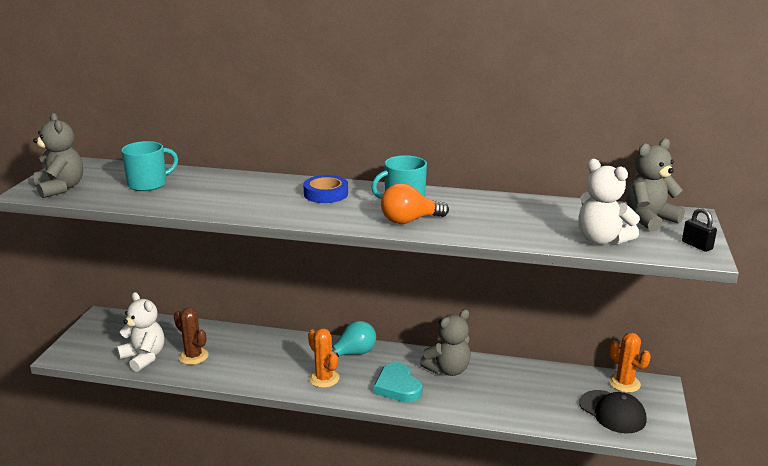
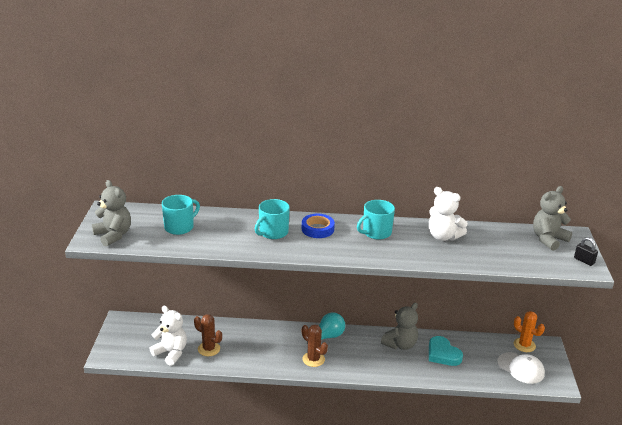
camera: 10 degrees left, 5 degrees up
orange cactus [308,328,340,388] -> brown cactus [302,325,328,367]
turquoise heart [374,362,423,403] -> turquoise heart moved to [429,336,463,366]
orange light bulb [381,183,449,224] -> none
white teddy bear [578,159,640,245] -> white teddy bear moved to [429,187,468,241]
black cap [579,390,647,433] -> white cap [497,352,545,384]
none -> turquoise mug [255,199,290,239]

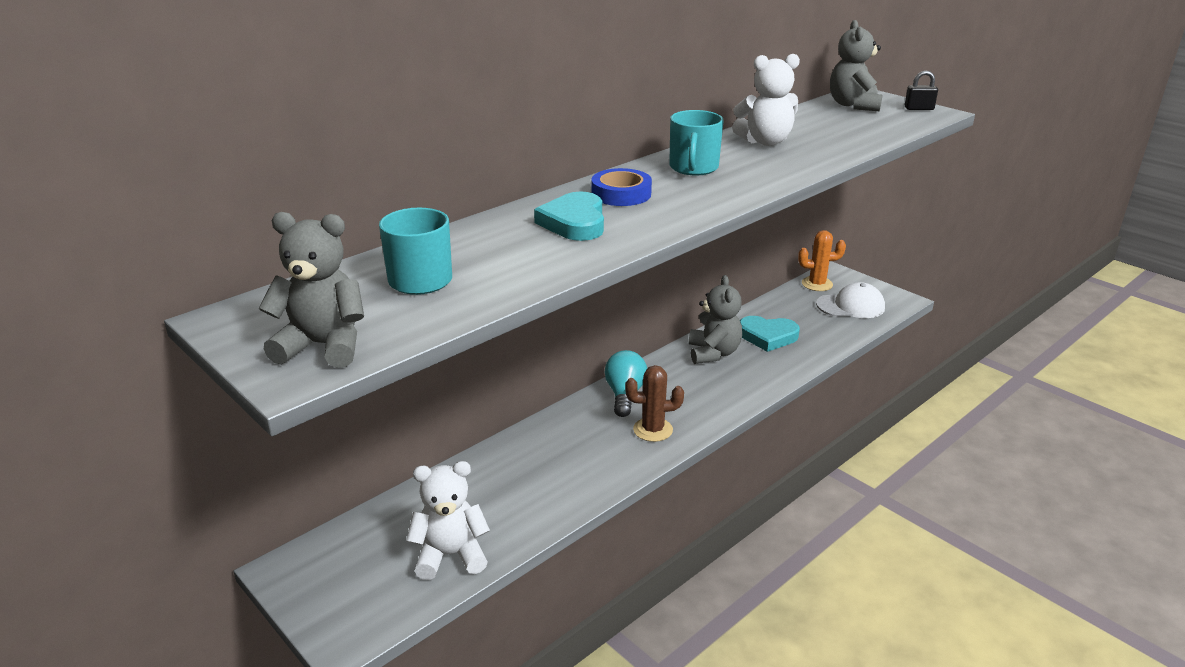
camera: 45 degrees left, 0 degrees up
brown cactus [194,314,222,356] -> none
turquoise mug [255,199,290,239] -> turquoise heart [534,192,604,241]

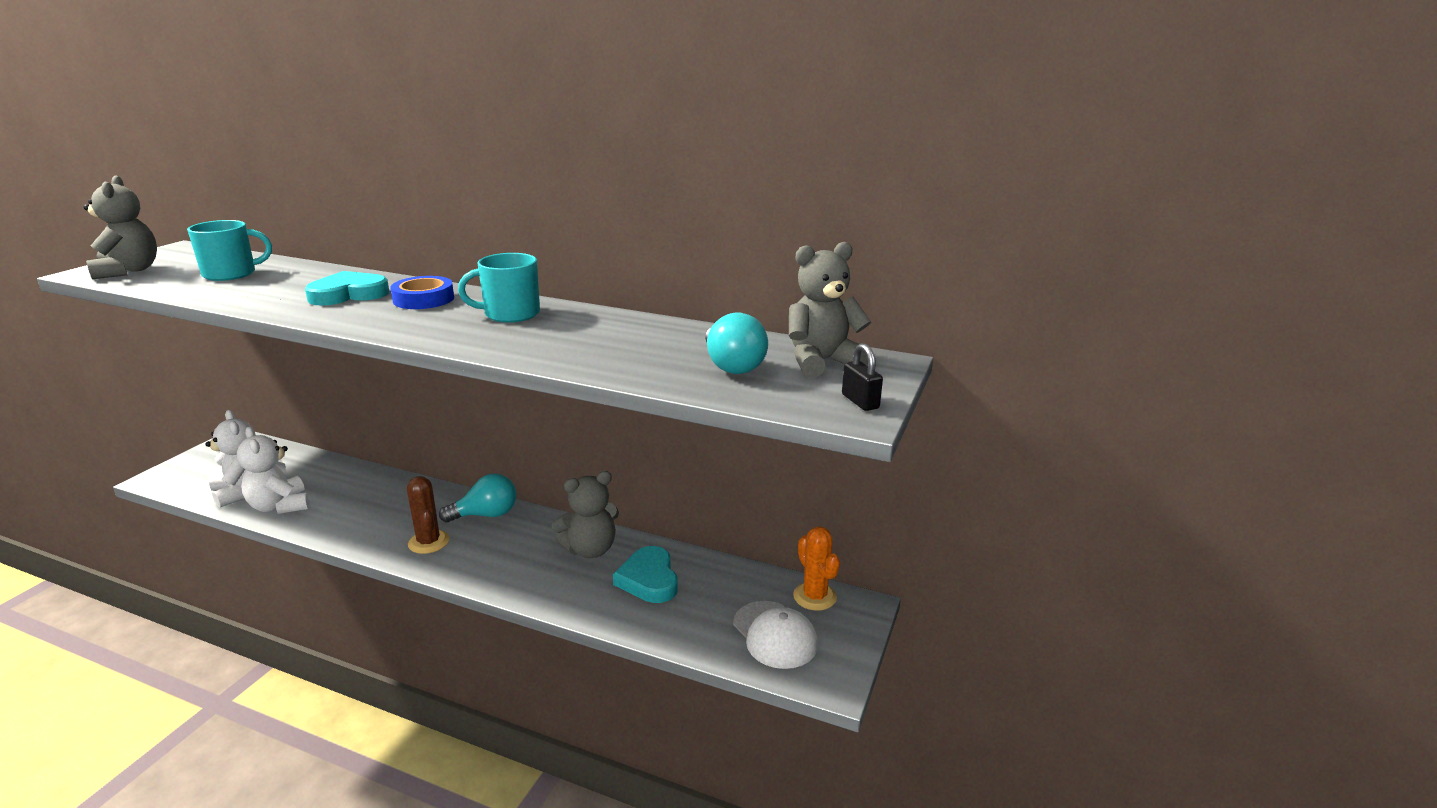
camera: 65 degrees right, 5 degrees down
white teddy bear [732,54,800,146] -> white teddy bear moved to [237,427,309,514]
none -> turquoise light bulb [705,313,768,374]

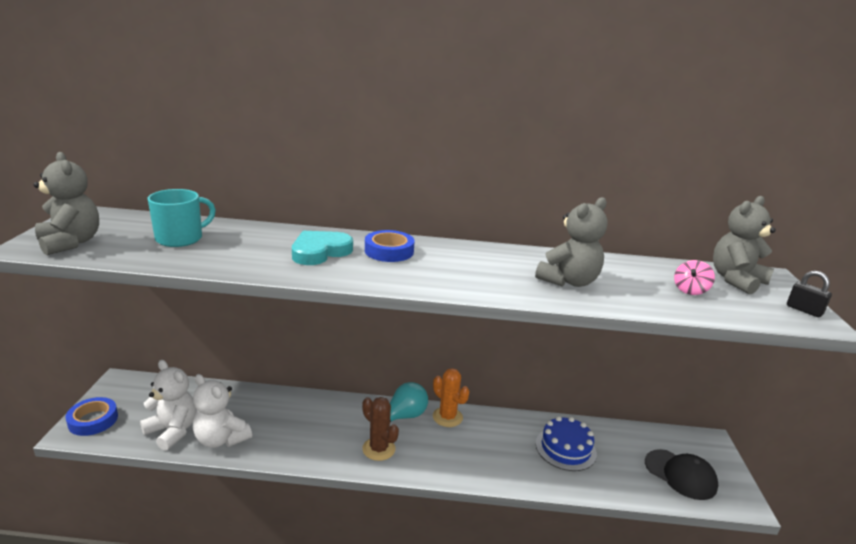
camera: 20 degrees left, 0 degrees up
turquoise mug [458,253,540,323] -> none
grey teddy bear [552,471,619,558] -> grey teddy bear moved to [535,197,608,287]
turquoise heart [613,546,678,603] -> blue cake [536,416,597,471]
turquoise light bulb [705,313,768,374] -> pink spinning top [674,260,715,295]
white cap [733,601,818,669] -> black cap [645,449,718,500]
orange cactus [793,527,840,611] -> orange cactus moved to [433,368,469,427]
none -> blue tape [66,397,118,436]

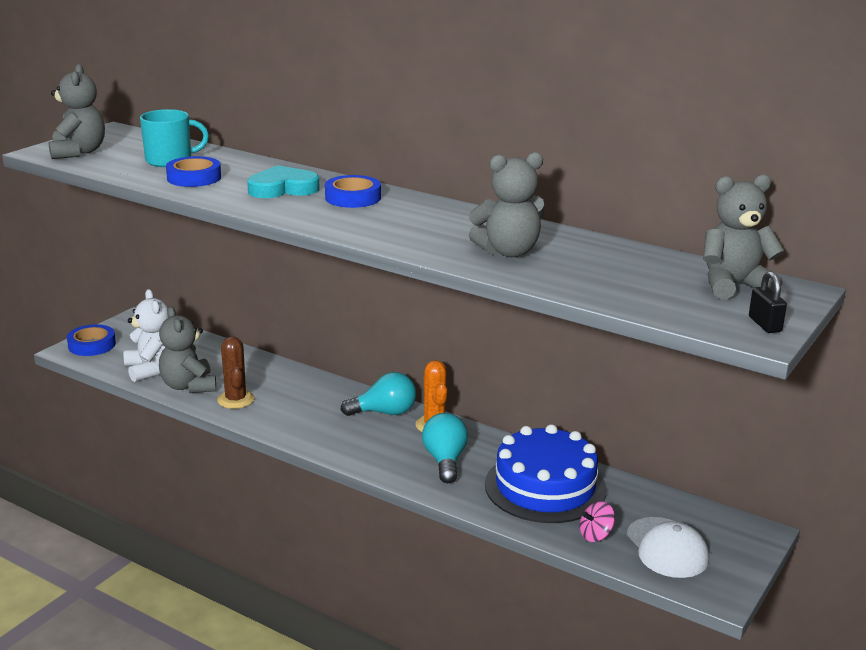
camera: 30 degrees right, 0 degrees up
white teddy bear [193,374,252,448] -> grey teddy bear [159,307,216,393]
brown cactus [362,397,399,461] -> brown cactus moved to [217,336,255,409]
blue cake [536,416,597,471] -> blue cake [485,424,607,523], size x1.55
black cap [645,449,718,500] -> white cap [627,517,709,578]
pink spinning top [674,260,715,295] -> pink spinning top moved to [580,501,615,542]
none -> blue tape [166,156,221,187]
none -> turquoise light bulb [422,413,468,483]

